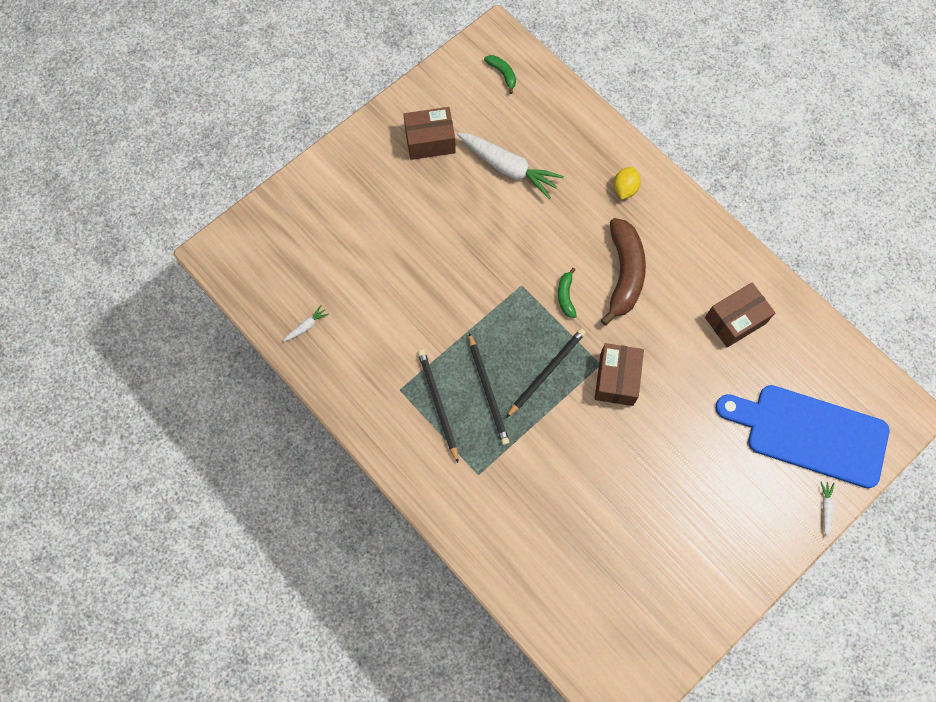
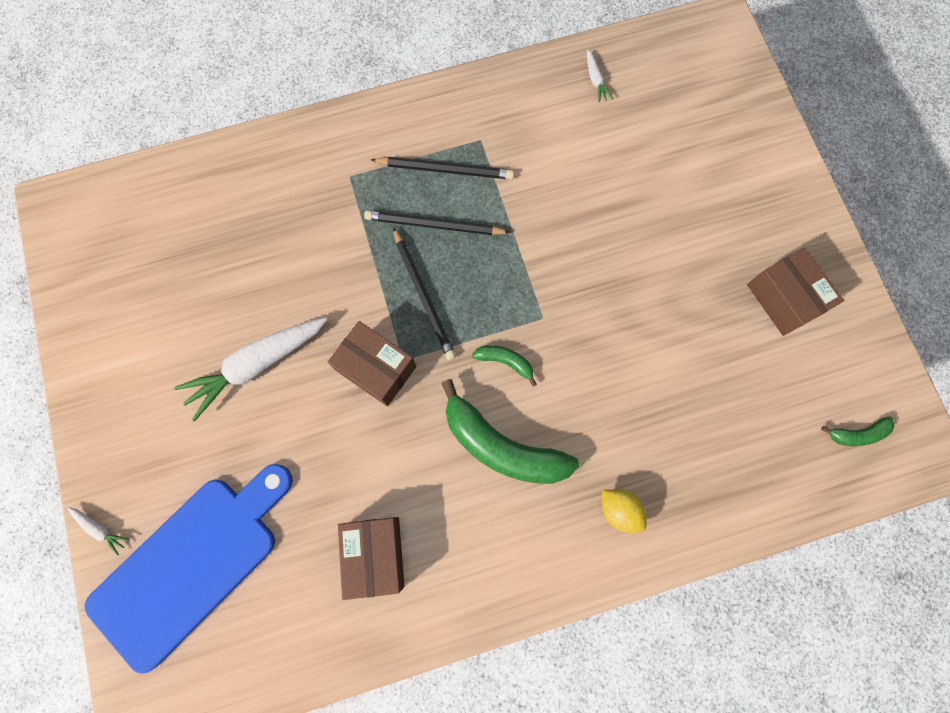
camera: 115 degrees right, 5 degrees up
brown box [403,107,456,160] -> brown box turned 45 degrees counterclockwise [747,248,845,336]
white carrot [457,133,564,199] -> white carrot moved to [174,317,328,421]
brown banana [601,218,646,326] -> green banana [442,379,579,484]

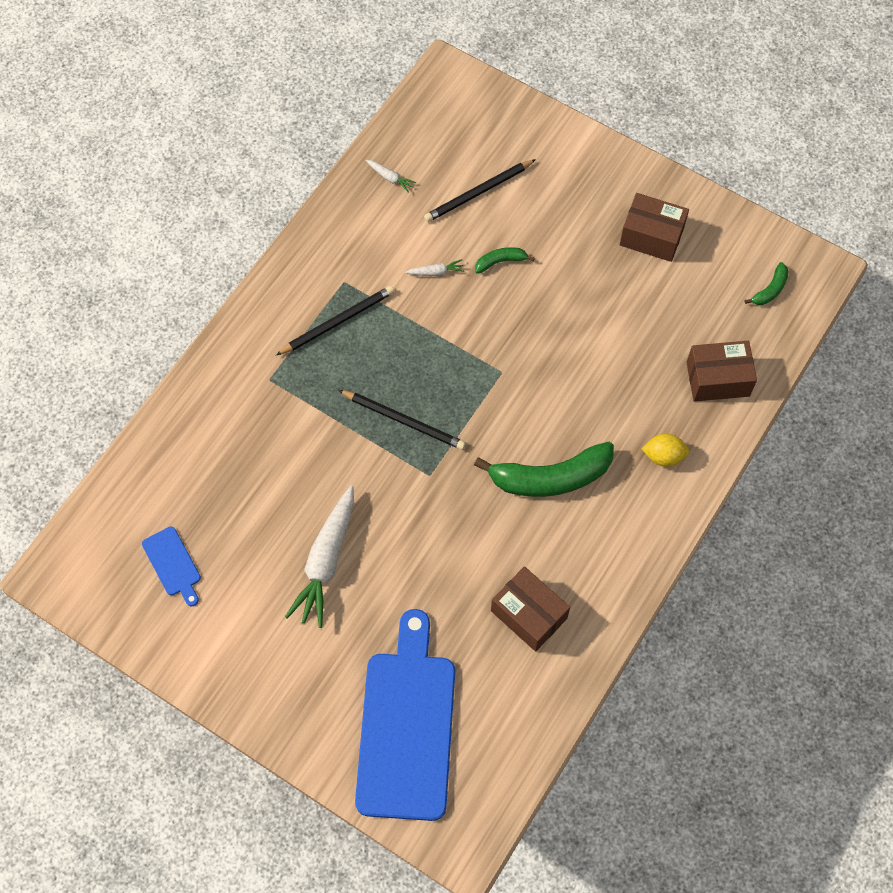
camera: 40 degrees left, 10 degrees down
white carrot [67,507,130,556] -> white carrot moved to [405,259,464,276]
brown box [328,321,416,406] -> brown box moved to [686,341,757,402]
black pencil [364,210,511,235] -> black pencil moved to [424,159,536,222]
green banana [472,345,537,387] -> green banana moved to [475,247,535,274]
none -> blue cutting board [142,527,201,606]

